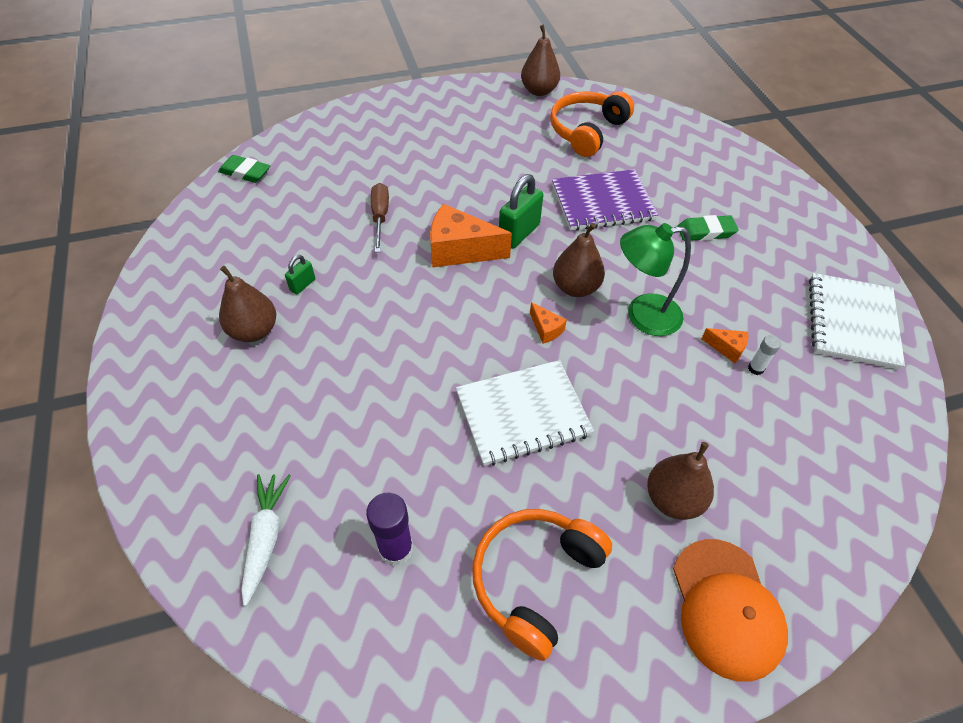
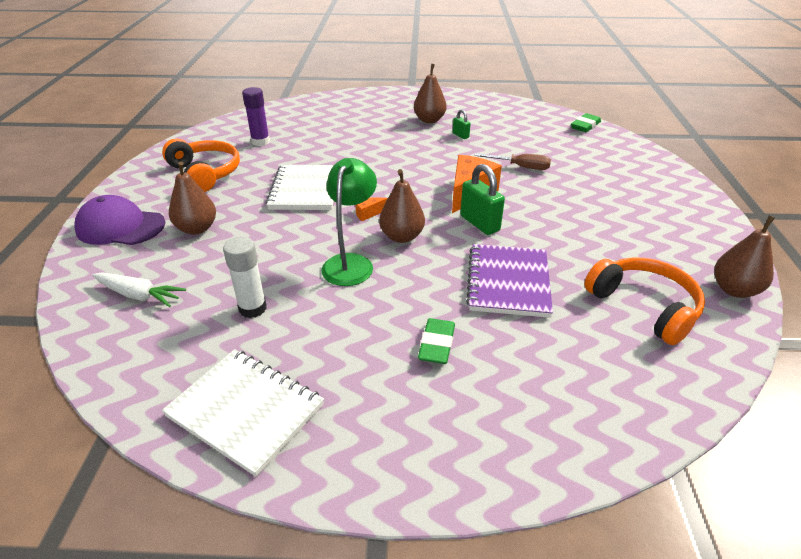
camera: 110 degrees right, 15 degrees down
white carrot [241,474,291,606] -> white carrot moved to [92,273,186,307]
orange cap [673,539,788,682] -> purple cap [74,195,165,245]
orange cheese [701,328,749,363] -> none
white glue stick [748,335,781,375] -> white glue stick [223,237,267,318], size x1.81

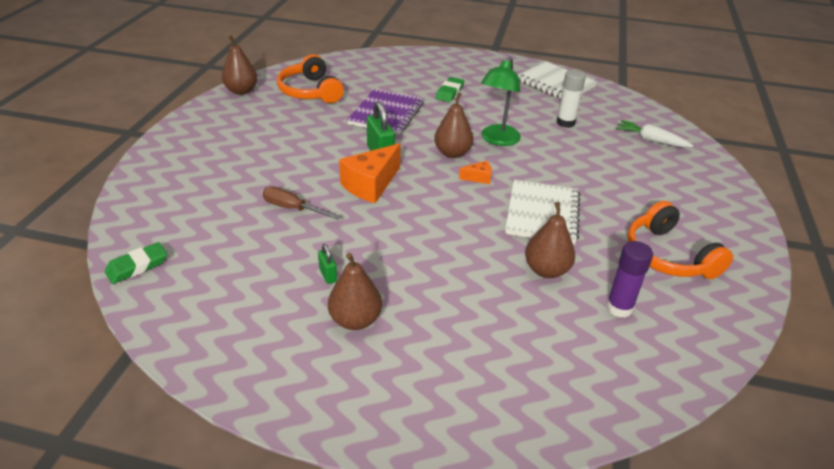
camera: 170 degrees left, 0 degrees up
purple cap [74,195,165,245] -> none
brown pear [169,161,216,235] -> brown pear moved to [525,202,575,278]

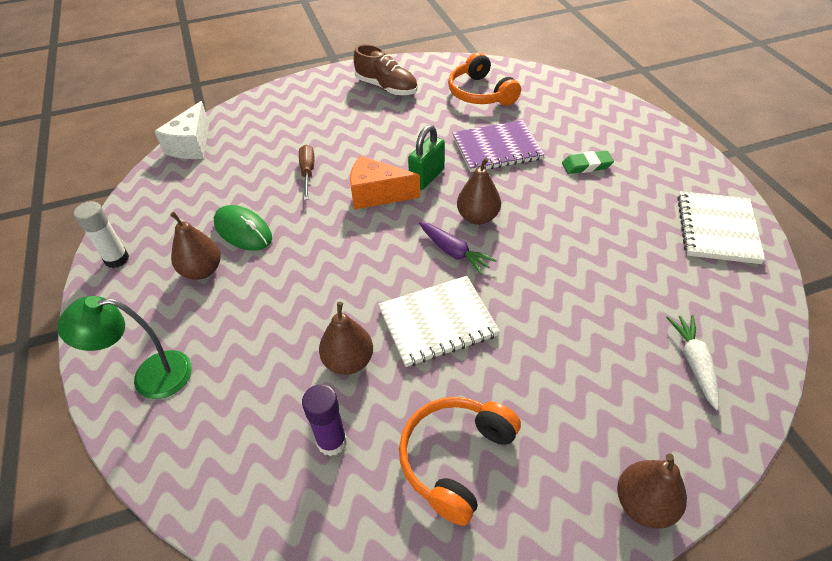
camera: 60 degrees right, 10 degrees up
green eraser [105,242,167,284] -> white cheese [154,101,209,159]
brown pear [222,35,257,95] -> brown pear moved to [617,454,687,529]
orange headphones [277,54,344,103] -> orange headphones turned 60 degrees counterclockwise [448,52,521,106]
green padlock [318,244,337,284] -> green mouse [214,205,272,251]
orange cheese [459,161,492,184] -> purple carrot [419,222,497,275]
green lamp [481,57,521,146] -> green lamp moved to [57,296,192,399]
white glue stick [557,69,586,128] -> white glue stick moved to [74,201,129,268]
none -> brown shoe [354,44,418,95]

